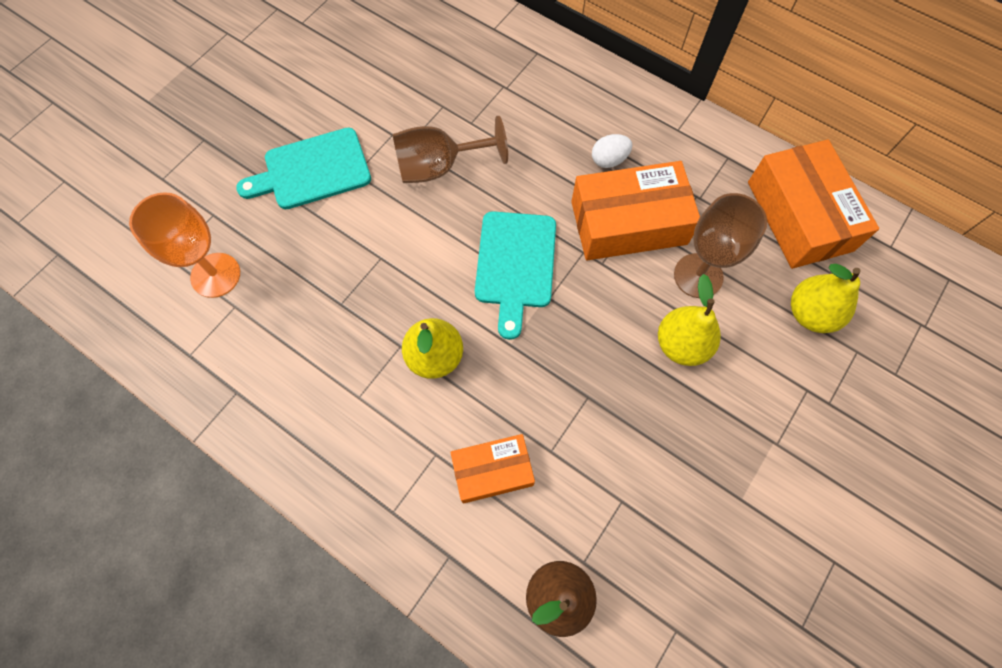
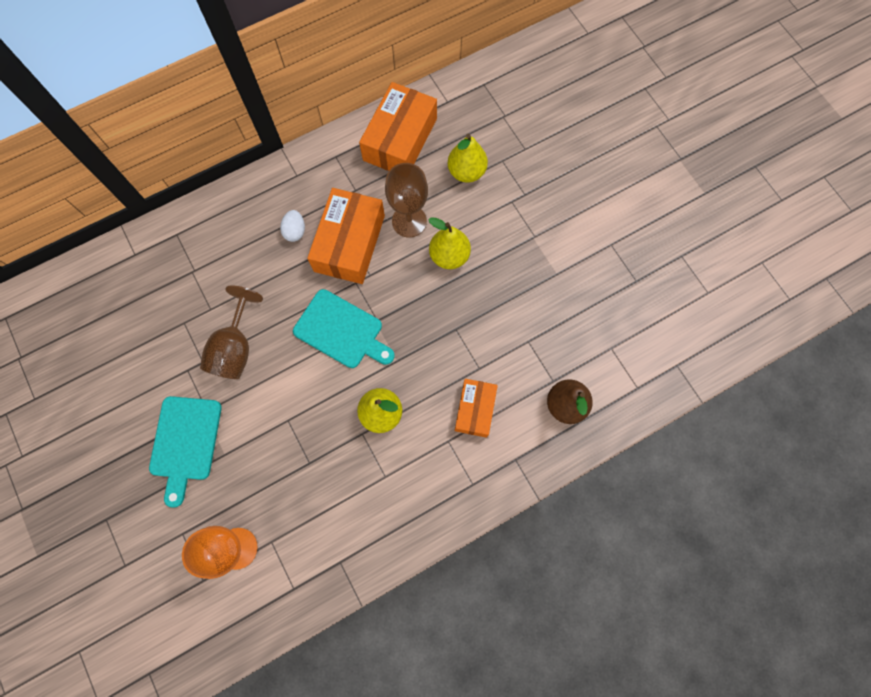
camera: 65 degrees left, 5 degrees up
orange box [748,139,879,269] -> orange box turned 75 degrees counterclockwise [359,82,437,171]

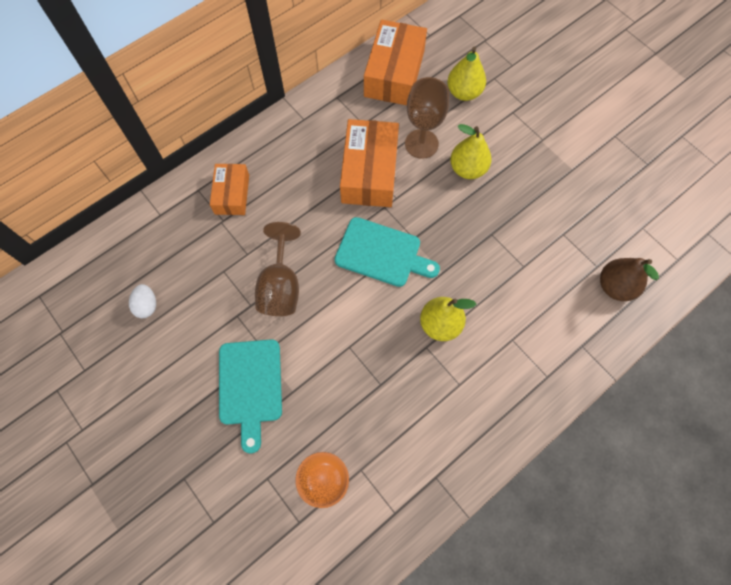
camera: 10 degrees left, 5 degrees down
white egg [280,210,305,242] -> white egg moved to [129,284,156,318]
orange box [455,379,498,438] -> orange box moved to [210,164,249,215]

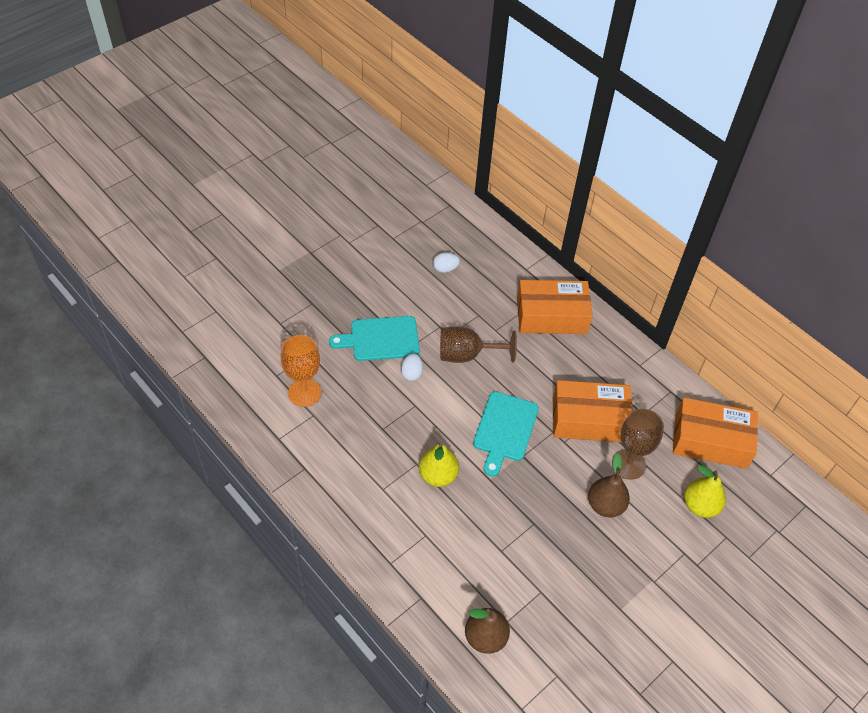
camera: 85 degrees right, 15 degrees down
orange box [210,164,249,215] -> orange box [517,280,593,334], size x1.67
yellow pear [450,124,492,179] -> brown pear [588,453,630,517]
none -> white egg [401,353,423,381]

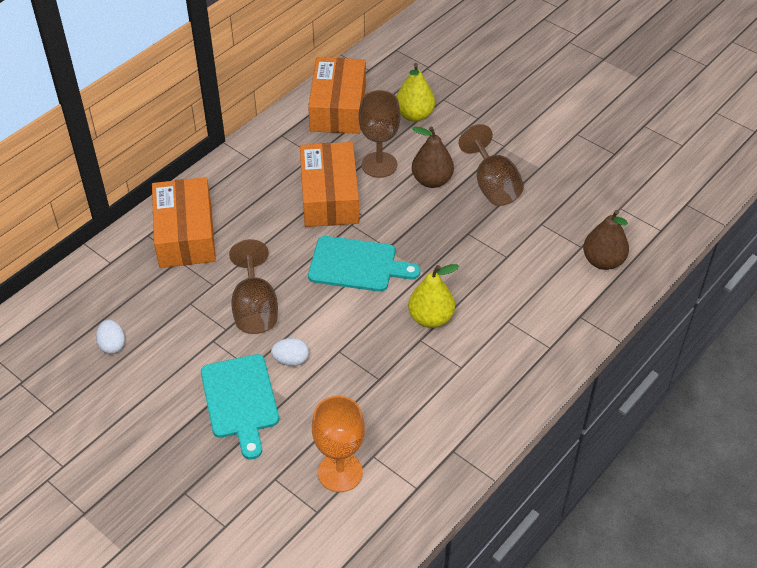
camera: 95 degrees left, 5 degrees down
none -> brown goblet [459,124,524,206]

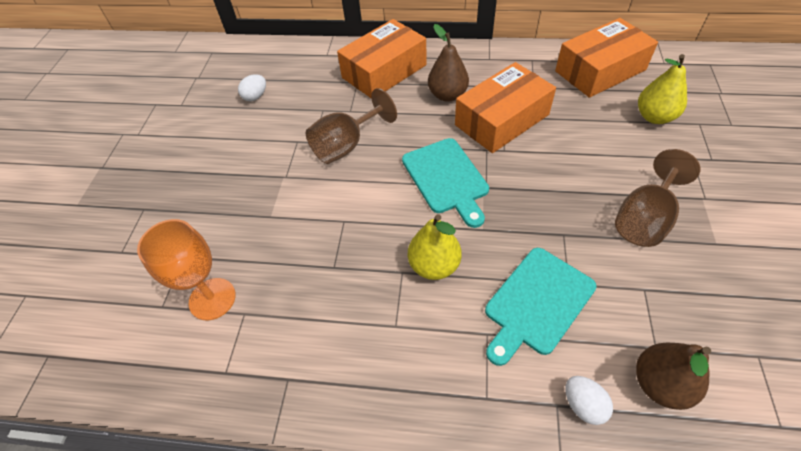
camera: 60 degrees right, 5 degrees up
turquoise cutting board [201,354,279,460] -> turquoise cutting board moved to [485,248,597,366]
white egg [271,338,309,366] -> white egg moved to [565,376,613,425]
brown goblet [358,90,401,178] -> none
brown pear [412,127,454,188] -> brown pear moved to [428,24,469,102]

